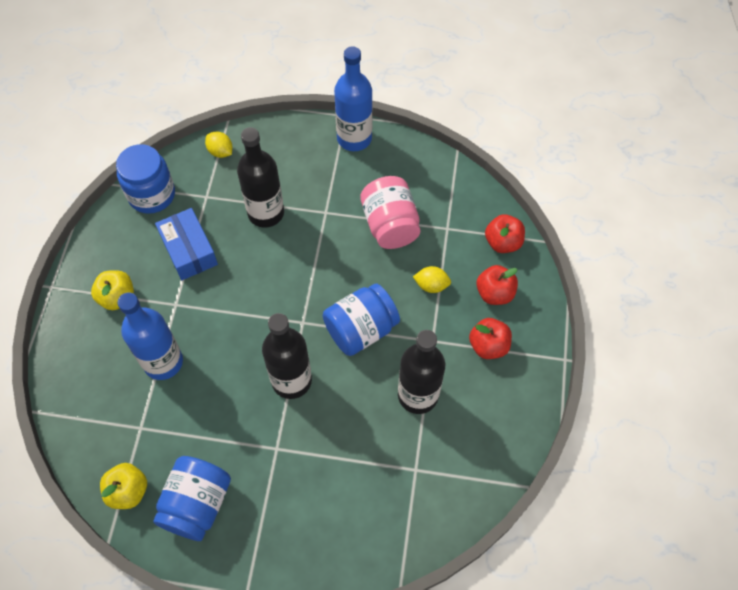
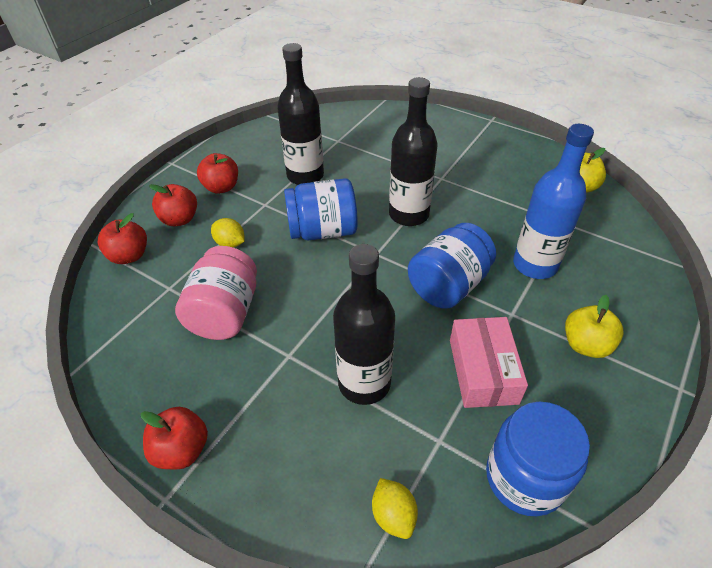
camera: 155 degrees left, 15 degrees down
blue jar [153,456,231,541] -> blue jar moved to [408,223,496,309]
blue box [155,208,218,280] -> pink box [450,317,528,408]
blue bottle [334,46,373,151] -> red apple [141,407,208,469]

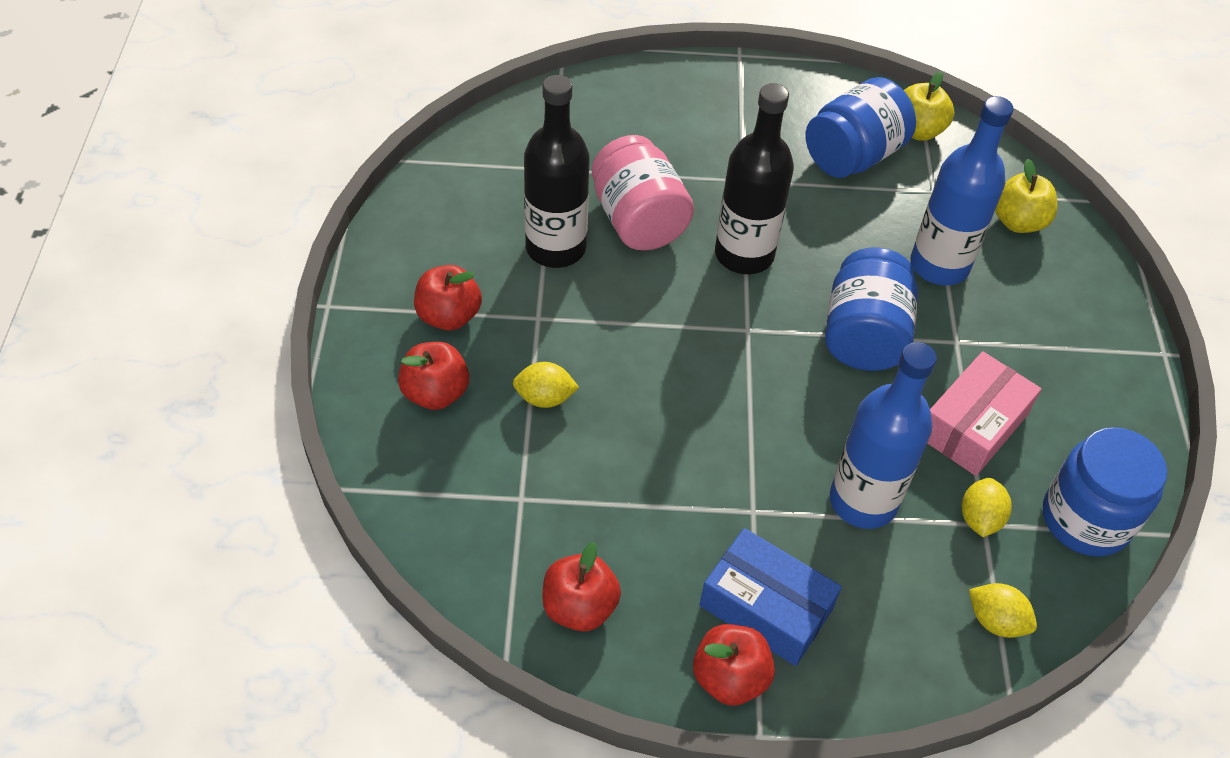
camera: 35 degrees left, 5 degrees up
red apple [98,213,147,264] -> red apple moved to [542,542,621,632]
pink jar [175,246,257,340] -> pink jar moved to [592,135,694,250]
blue jar [284,178,358,240] -> blue jar moved to [806,77,916,178]
black bottle [333,244,395,405] -> blue bottle [830,342,937,529]
pink box [450,317,528,408] -> pink box turned 75 degrees clockwise [927,351,1041,476]
yellow apple [565,295,624,358] -> yellow apple moved to [995,159,1057,233]
none -> blue box [700,528,842,666]
none -> yellow lemon [962,478,1012,537]

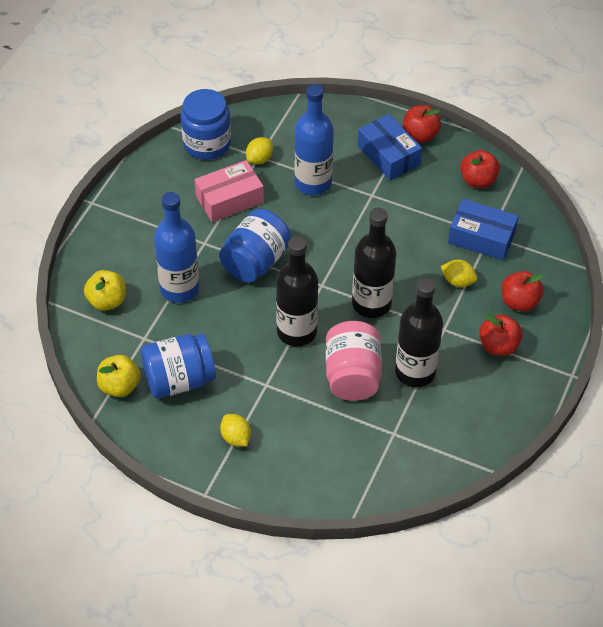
camera: 155 degrees left, 0 degrees up
yellow lemon [969,583,1037,638] -> yellow lemon moved to [220,414,251,447]
none -> black bottle [352,208,397,318]
none -> blue box [448,199,519,260]

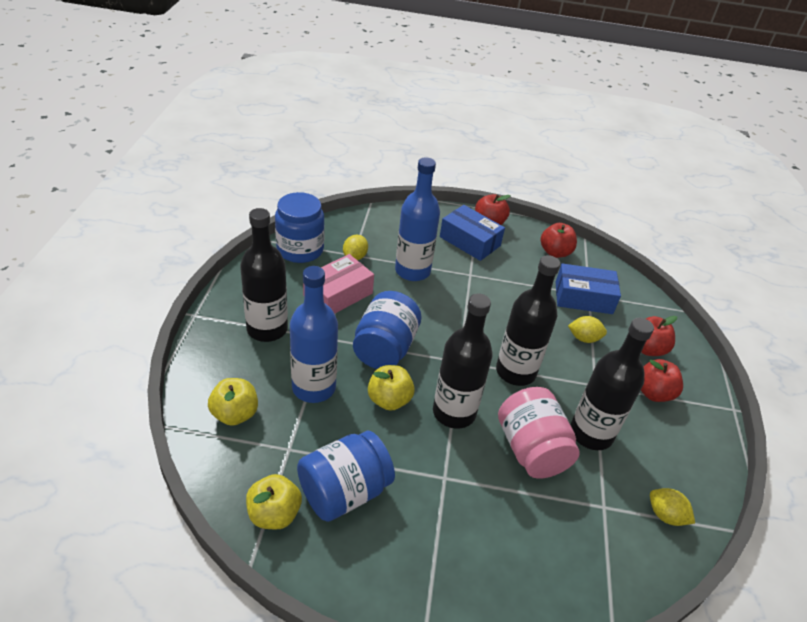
camera: 20 degrees left, 10 degrees down
yellow lemon [220,414,251,447] -> yellow lemon moved to [650,488,695,526]
none -> black bottle [240,208,288,342]
none -> yellow apple [368,365,415,411]

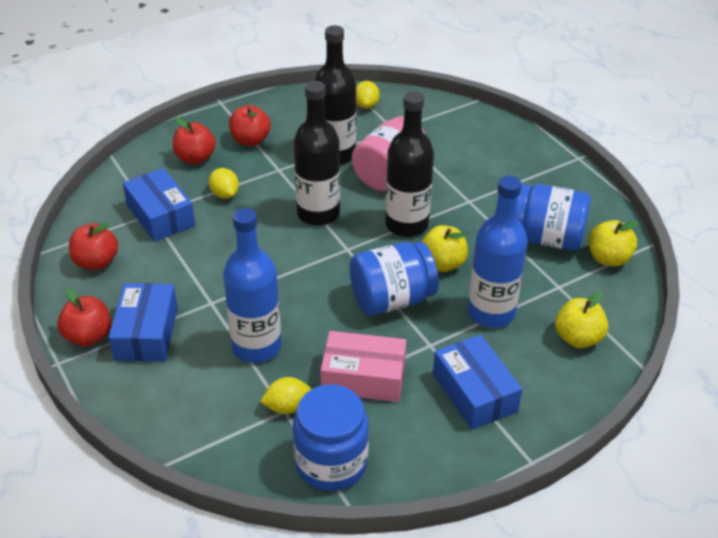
camera: 125 degrees left, 0 degrees up
black bottle [240,208,288,342] -> blue box [433,335,522,430]

